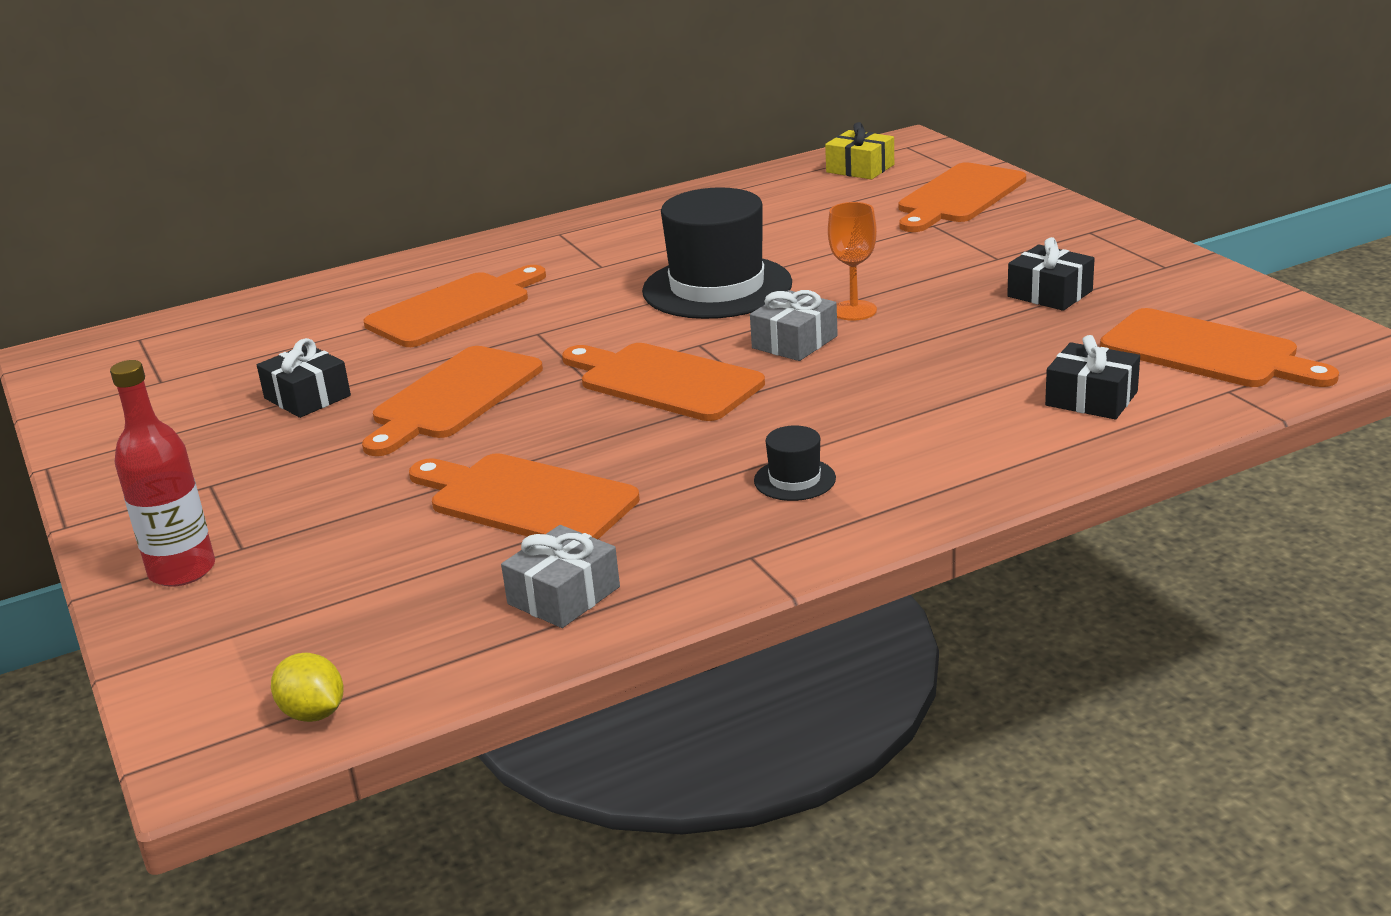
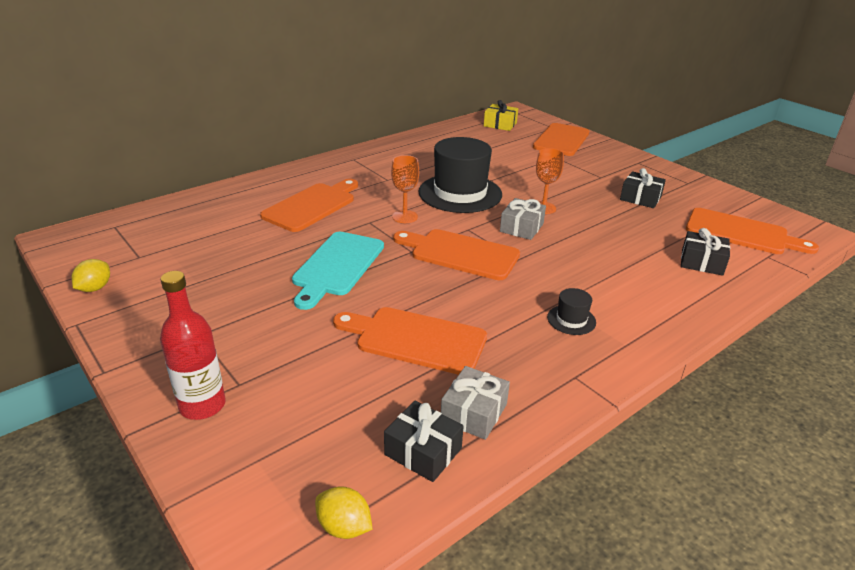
camera: 15 degrees left, 5 degrees up
black gift [257,338,351,418] -> black gift moved to [384,401,464,482]
orange cutting board [362,346,543,456] -> turquoise cutting board [292,232,384,310]
none -> yellow lemon [72,259,110,292]
none -> orange goblet [391,155,419,223]

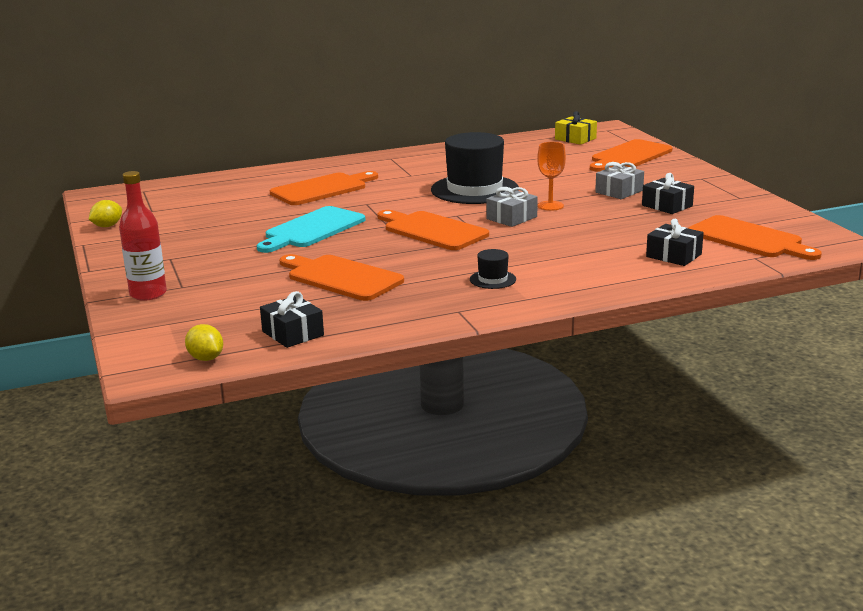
camera: 20 degrees right, 10 degrees down
orange goblet [391,155,419,223] -> none
grey gift [441,366,510,440] -> grey gift moved to [595,162,644,199]

